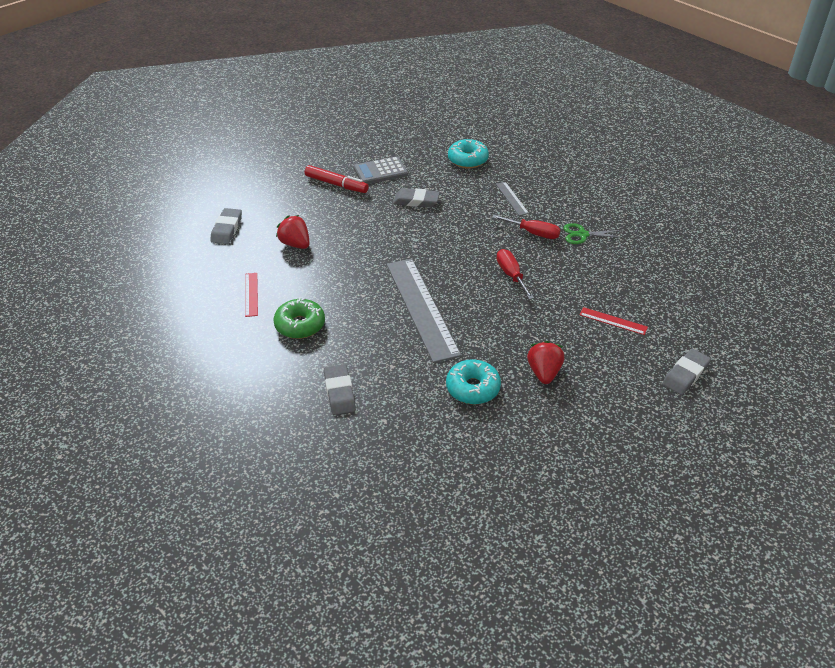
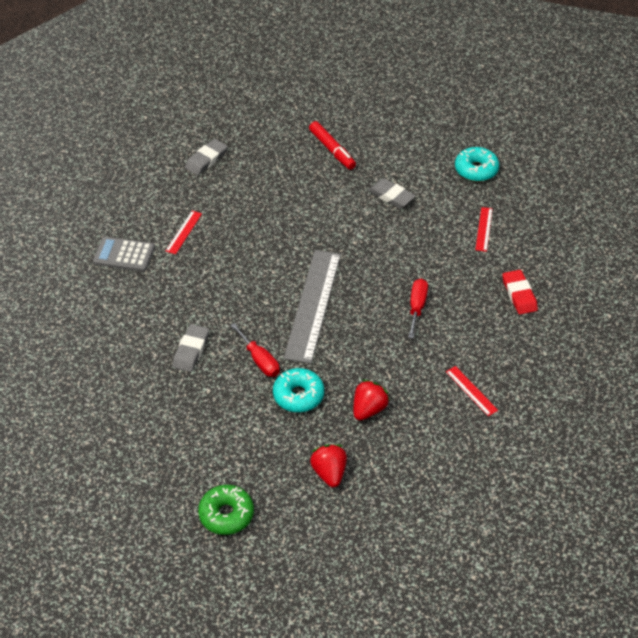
camera: 30 degrees right, 5 degrees up
green donut [274,298,325,339] -> green donut moved to [198,485,254,535]
red strawberry [276,215,310,249] -> red strawberry moved to [310,444,347,488]
grey calculator [354,156,408,184] -> grey calculator moved to [93,237,155,272]
red screwdriver [492,215,561,239] -> red screwdriver moved to [230,323,280,377]
grey ruler [496,182,529,216] -> red ruler [475,207,493,252]
green scissors [563,223,625,244] -> red eraser [502,270,538,314]
grey eraser [662,349,711,395] -> none

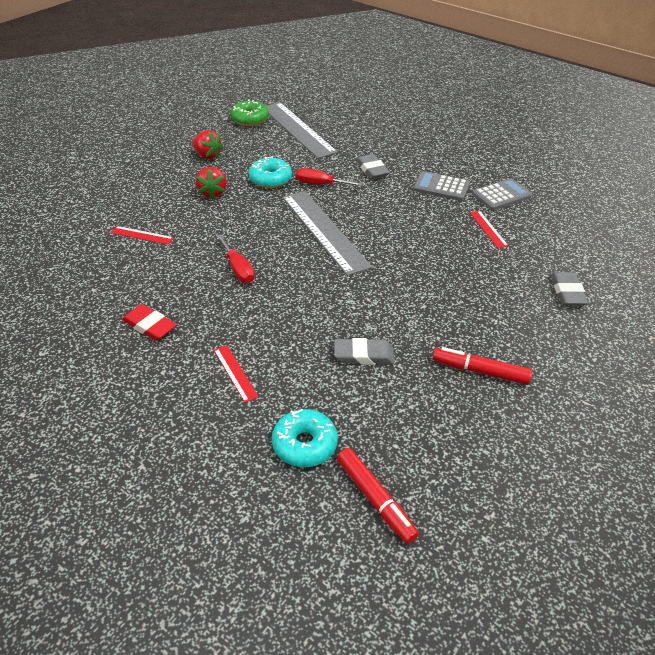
camera: 140 degrees right, 5 degrees down
none -> grey ruler [266,102,338,159]
none -> red marker [337,448,419,544]
none -> grey calculator [413,171,470,201]

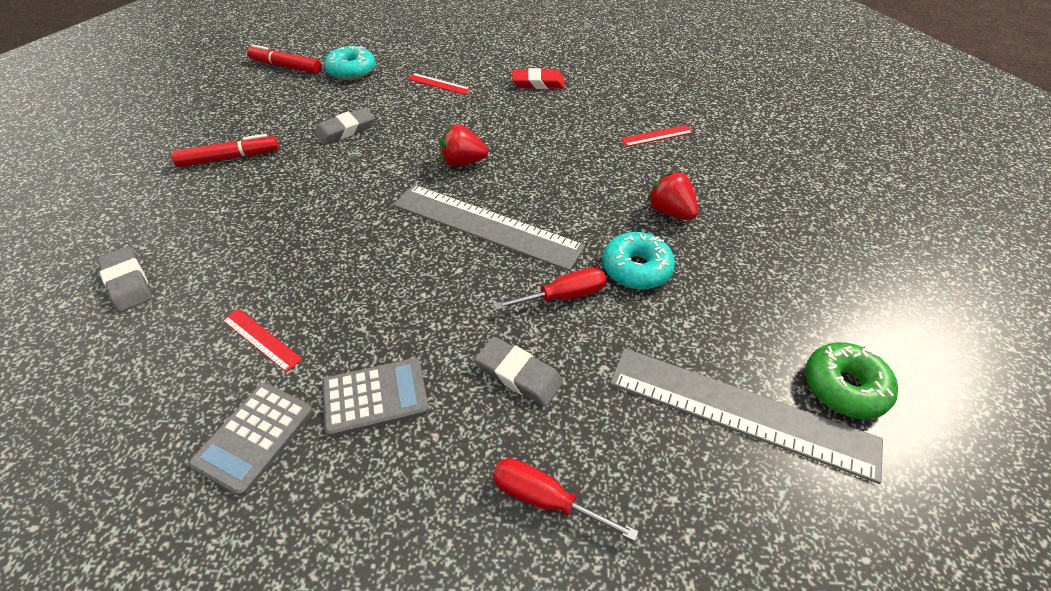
camera: 145 degrees right, 5 degrees up
red strawberry [192,130,223,159] -> red strawberry moved to [440,124,488,166]
red screwdriver [217,235,255,283] -> red screwdriver moved to [493,458,639,541]

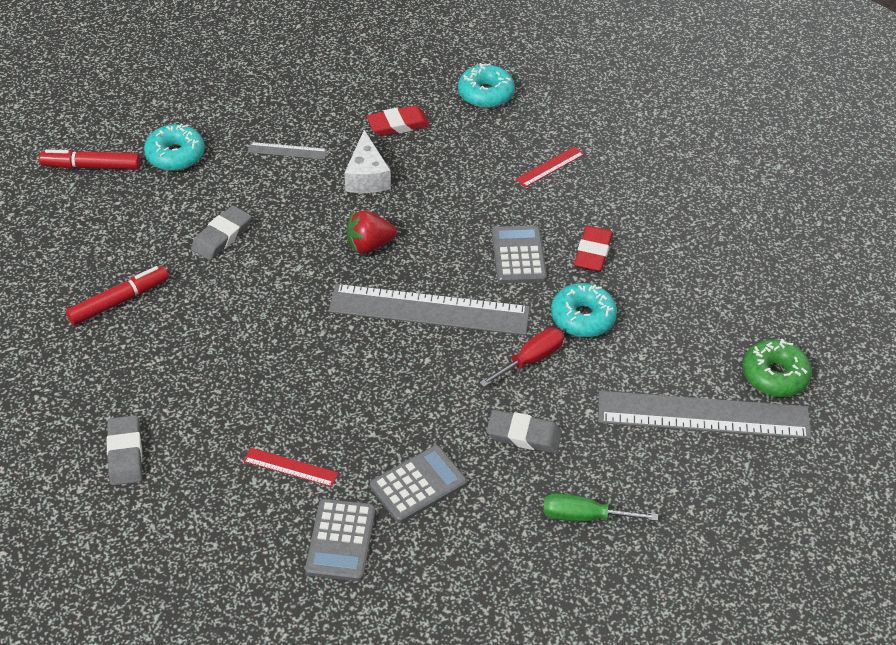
camera: 20 degrees left, 0 degrees up
grey eraser [98,247,152,312] -> grey eraser turned 45 degrees clockwise [107,415,142,486]
red ruler [407,73,471,95] -> grey ruler [248,142,327,159]
red screwdriver [493,458,639,541] -> green screwdriver [543,493,658,522]
red strawberry [647,171,699,220] -> red eraser [574,226,613,272]
none -> white cheese [344,130,391,193]
none -> turquoise donut [458,63,515,108]
none -> grey calculator [492,225,547,284]

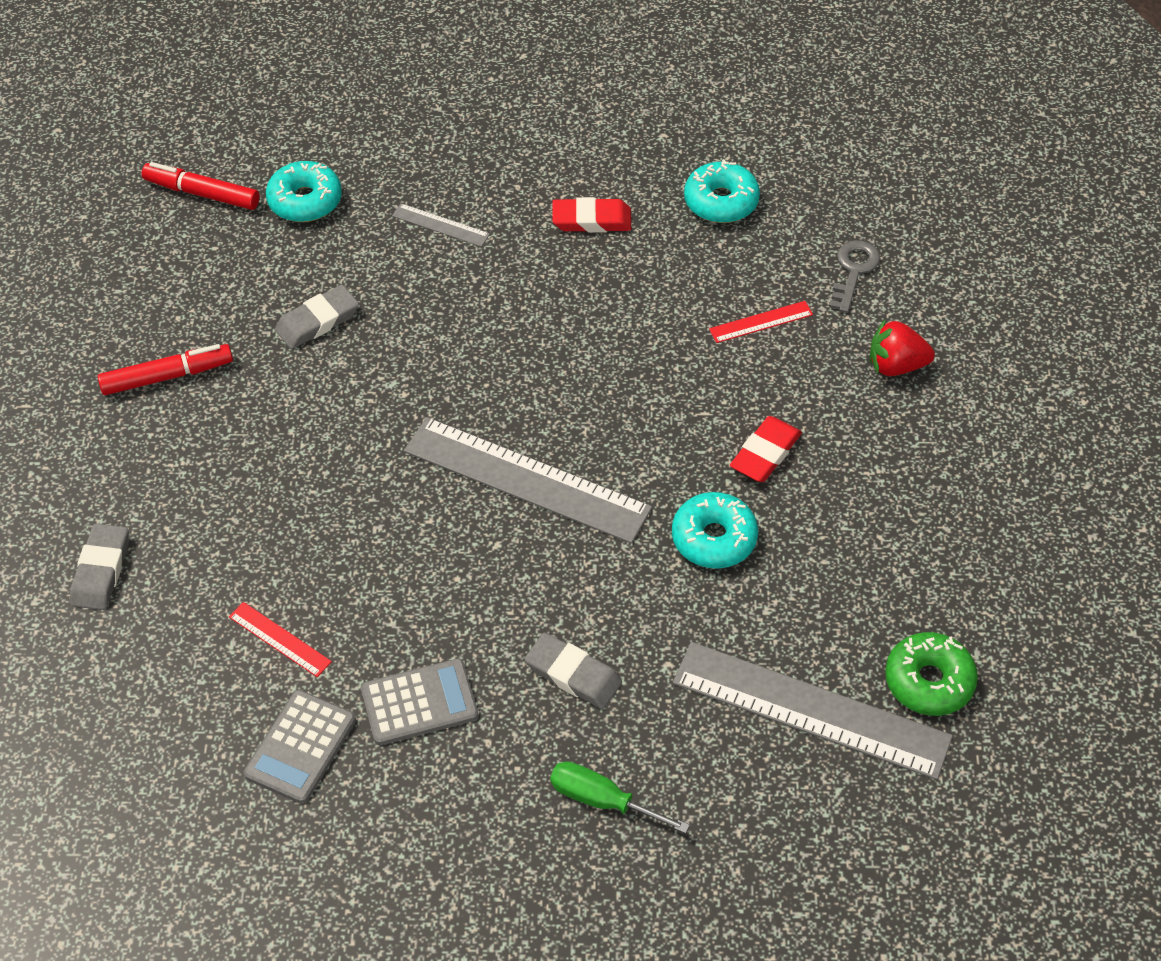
camera: 20 degrees right, 5 degrees up
white cheese [344,130,391,193] -> none
red strawberry [347,211,397,253] -> red strawberry moved to [870,319,935,376]
red screwdriver [479,328,564,387] -> none
grey calculator [492,225,547,284] -> none
none -> grey key [829,240,880,313]

